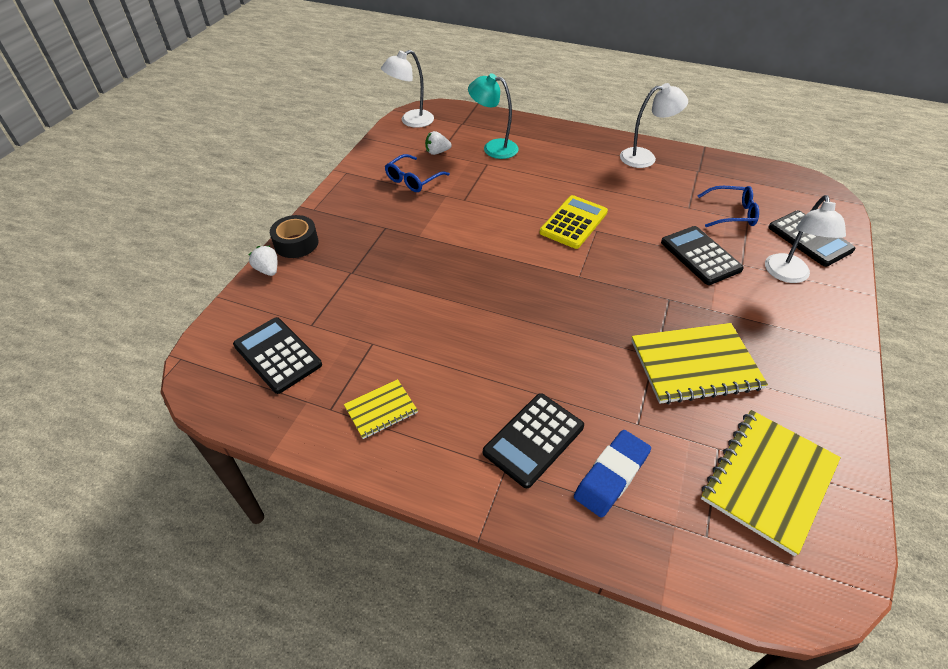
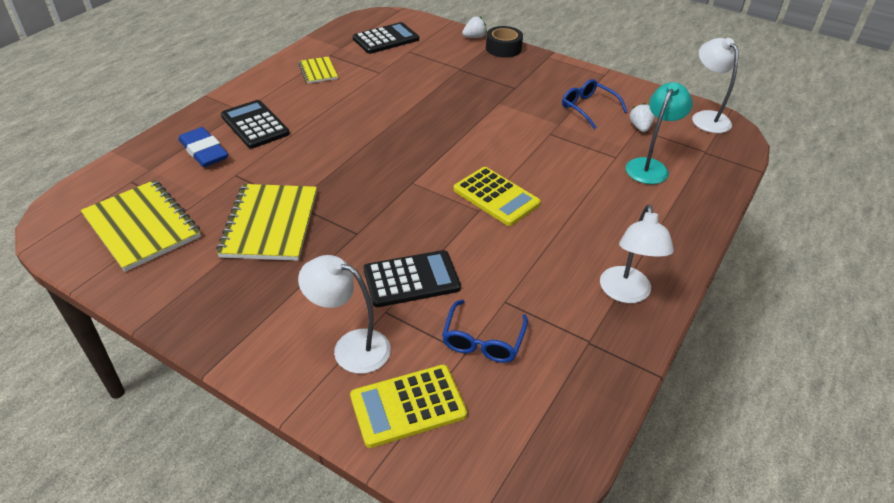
camera: 100 degrees right, 5 degrees down
black calculator [768,210,855,267] -> yellow calculator [350,365,467,448]

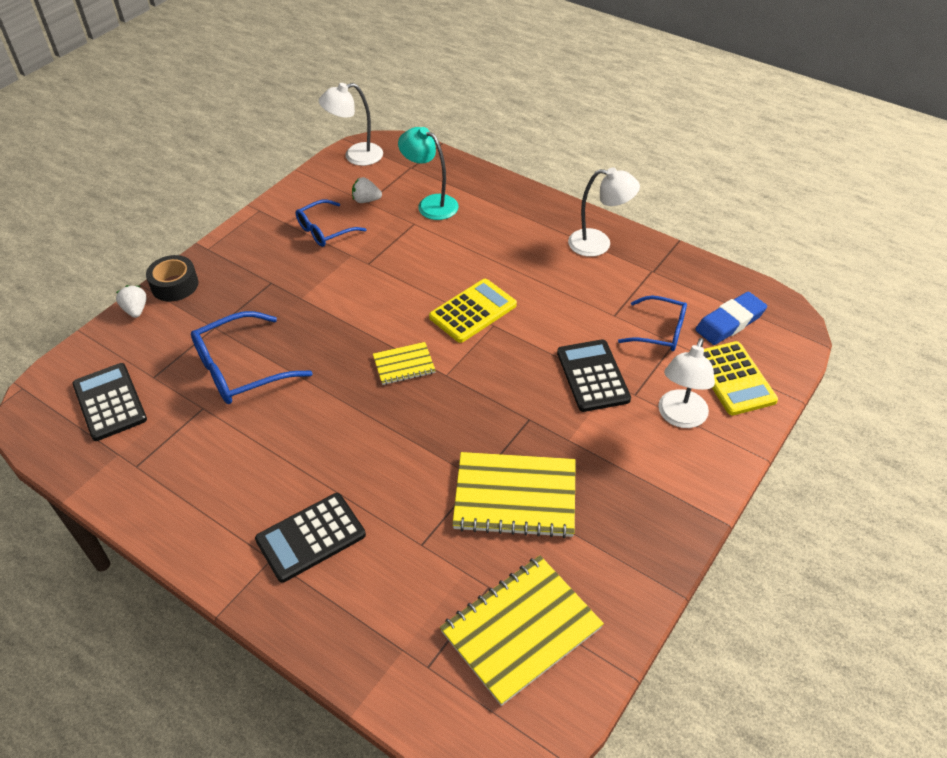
camera: 85 degrees left, 5 degrees up
blue eraser [179,127,228,167] -> blue eraser moved to [695,292,767,345]
yellow notebook [298,56,338,84] -> yellow notebook moved to [373,342,436,385]
none -> blue glasses [191,311,313,404]

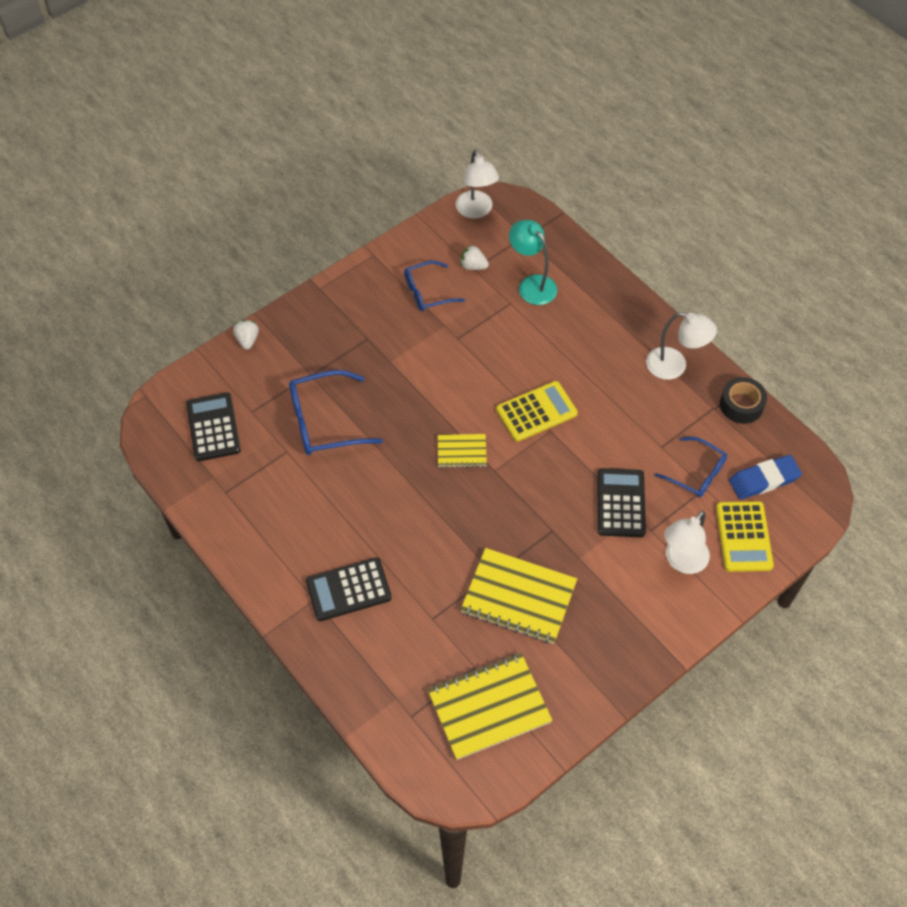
camera: 15 degrees right, 10 degrees up
black tape [146,255,198,302] -> black tape moved to [720,377,767,424]
white lamp [319,83,383,166] -> white lamp turned 105 degrees counterclockwise [456,150,499,219]

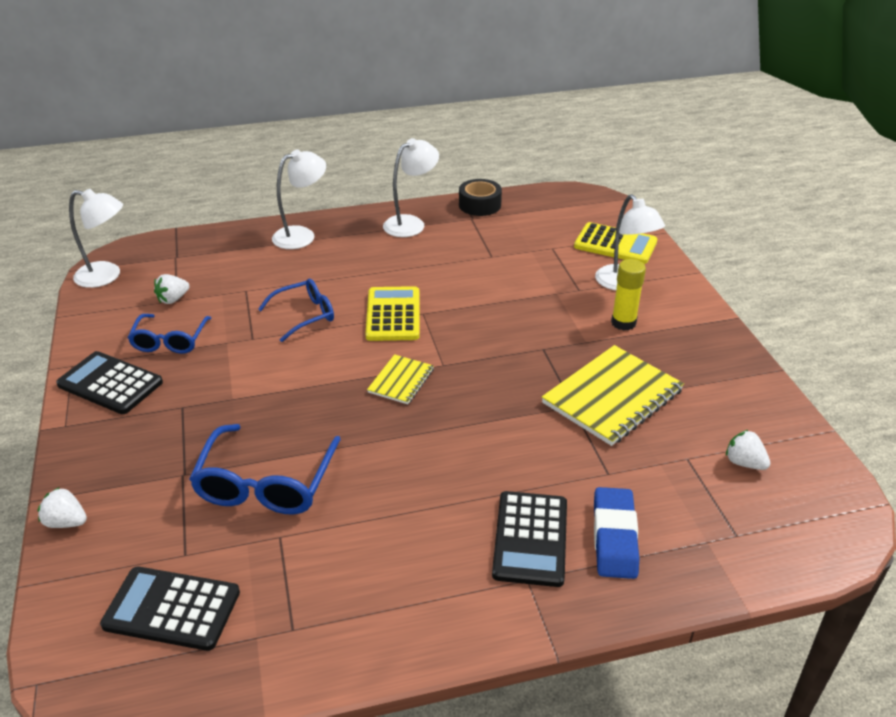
camera: 65 degrees left, 20 degrees down
yellow notebook [427,653,553,760] -> white strawberry [726,430,770,470]
turquoise lamp [509,220,557,305] -> none
black calculator [597,468,646,537] -> black calculator moved to [56,351,163,414]
blue glasses [655,437,727,498] -> blue glasses moved to [258,279,334,342]
blue eraser [729,455,802,500] -> blue eraser moved to [594,487,639,579]
none -> white lamp [272,149,326,249]
none -> yellow glue stick [611,259,646,331]

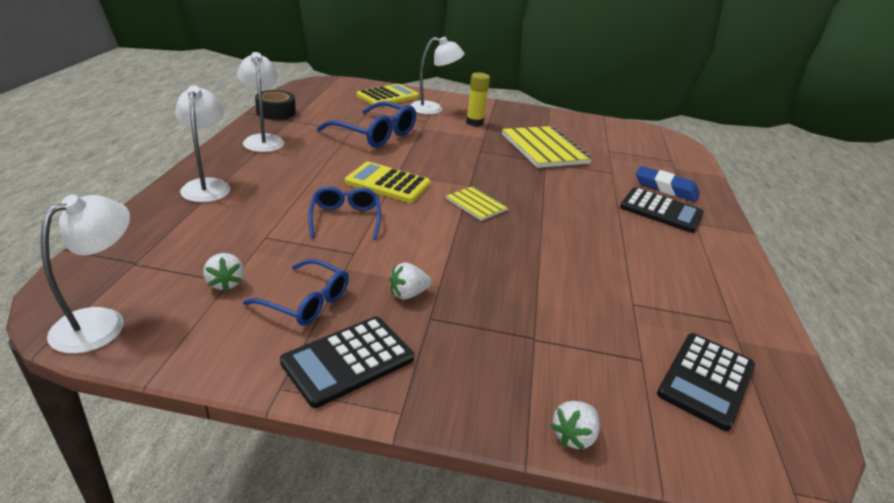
camera: 70 degrees left, 5 degrees down
blue glasses [189,424,341,514] -> blue glasses moved to [317,101,416,148]
white strawberry [726,430,770,470] -> white strawberry moved to [389,262,432,300]

